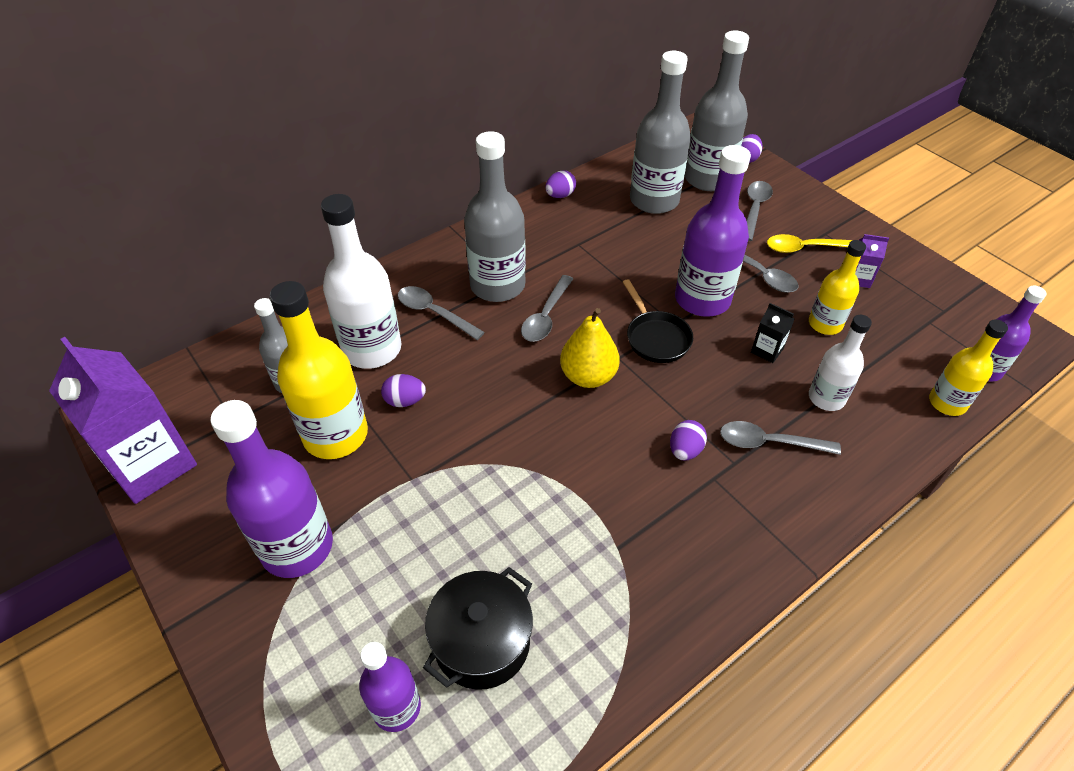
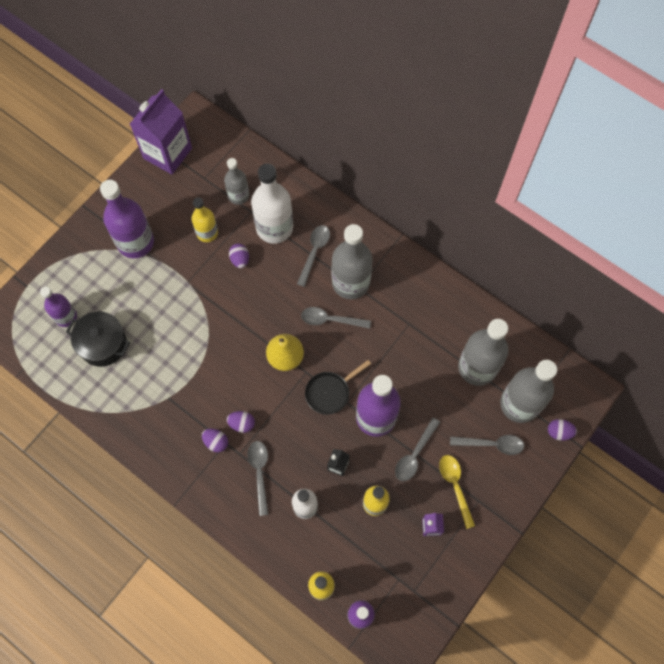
camera: 75 degrees right, 20 degrees up
yellow bottle [269,281,368,459] -> yellow bottle [191,198,218,242], size x0.59
purple egg [545,170,576,198] -> purple egg moved to [202,429,228,452]

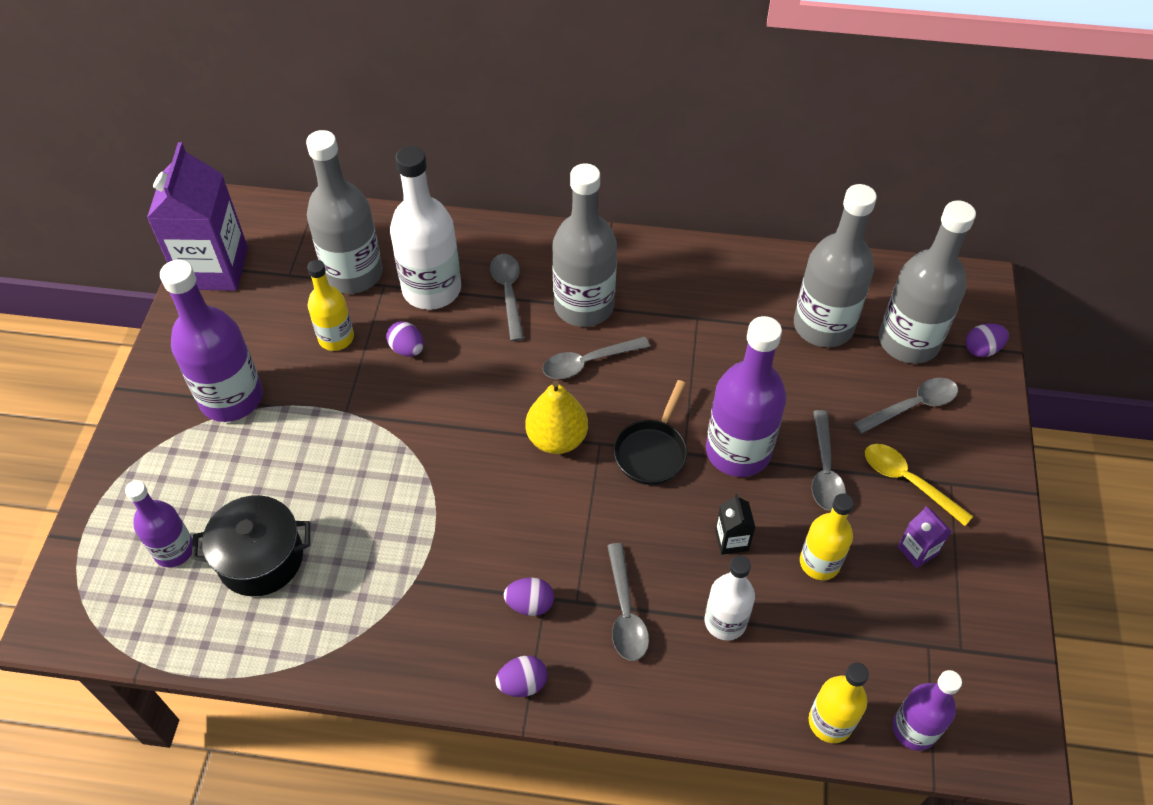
camera: 30 degrees left, 15 degrees down
grey bottle [224,158,249,205] -> grey bottle [306,130,383,294], size x1.70
purple egg [227,411,255,433] -> purple egg moved to [495,656,548,697]
grey spoon [247,441,269,516] -> grey spoon turned 150 degrees counterclockwise [607,543,649,661]

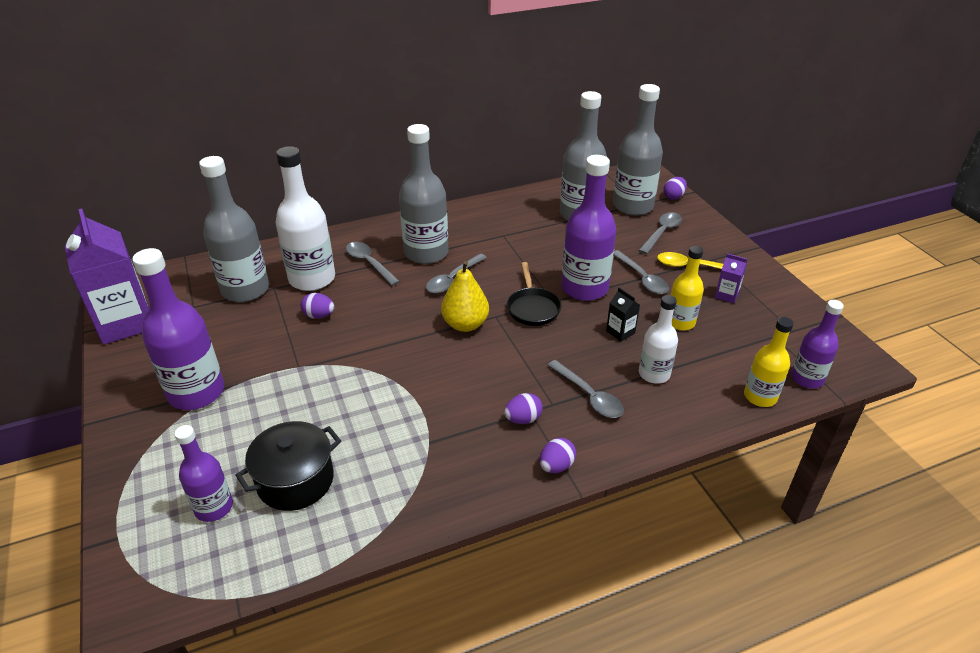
camera: 30 degrees left, 15 degrees down
yellow bottle [307,260,354,351] -> none

